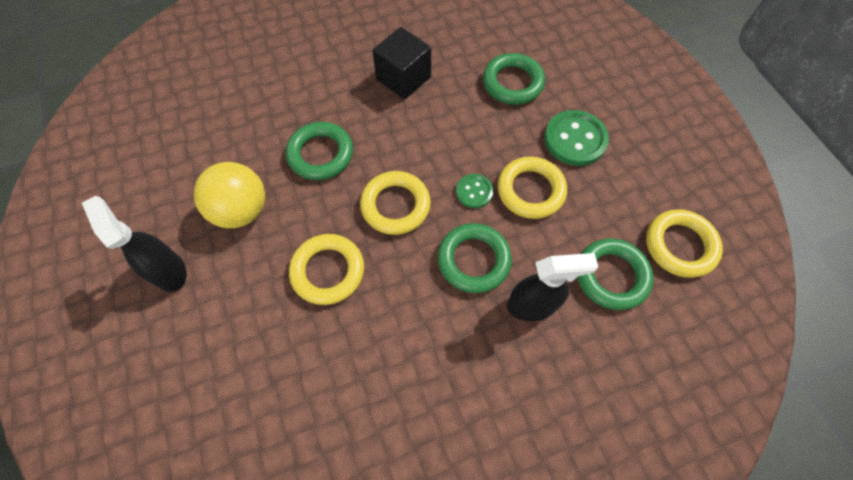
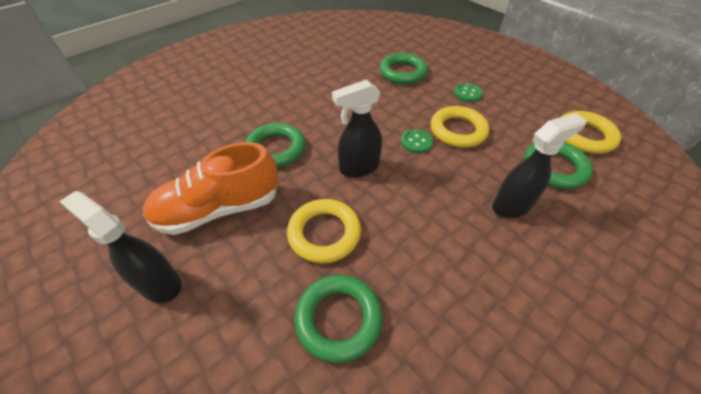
camera: 20 degrees left, 15 degrees down
yellow ball [194,162,265,228] -> orange shoe [142,142,278,235]
yellow ring [360,171,431,235] -> black spray bottle [332,79,382,177]
black cube [372,27,431,100] -> none
green ring [437,223,512,293] -> green ring moved to [294,275,383,363]
green button [544,110,609,166] -> green button [454,83,483,102], size x0.57

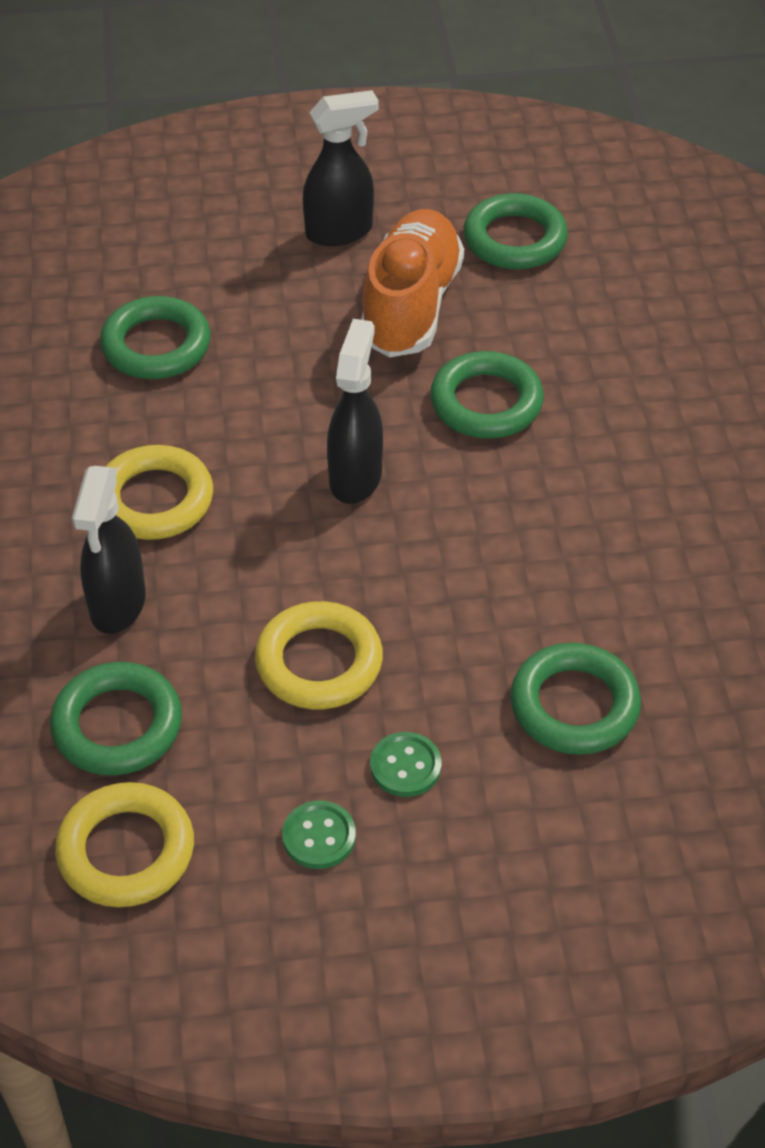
camera: 125 degrees right, 0 degrees up
yellow ring [287,199,361,264] -> yellow ring moved to [105,445,213,540]
green button [401,129,433,153] -> green button moved to [282,801,356,869]
none -> green ring [463,193,568,270]

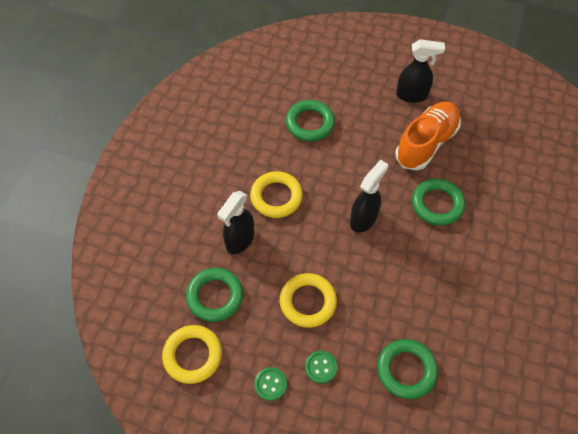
camera: 25 degrees right, 10 degrees up
green ring [463,193,568,270] -> none

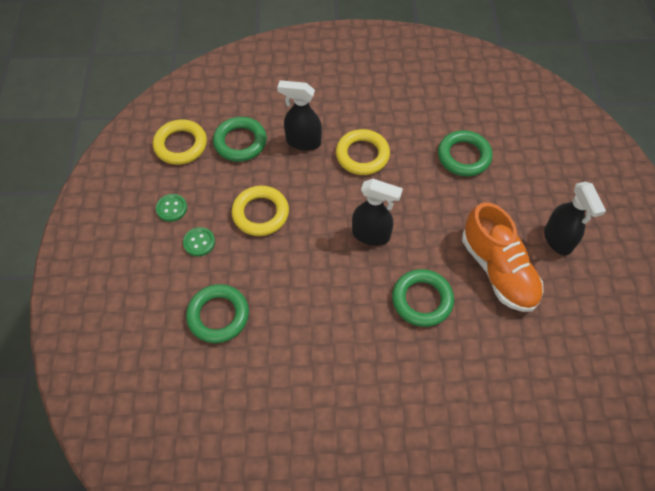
camera: 70 degrees right, 0 degrees up
orange shoe [395,102,461,170] -> orange shoe turned 45 degrees clockwise [462,202,543,312]

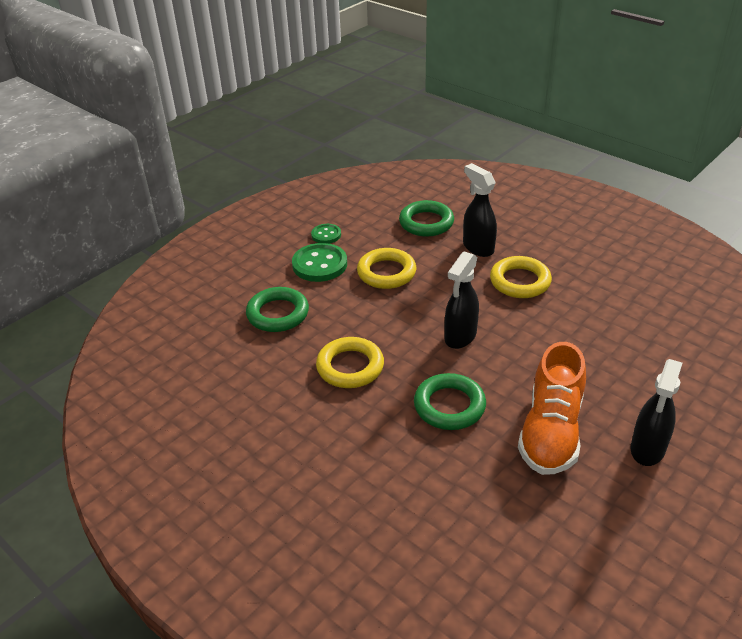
camera: 45 degrees right, 20 degrees down
yellow ring [153,120,207,165] -> yellow ring moved to [316,337,384,388]
green button [183,227,215,257] -> green button [292,243,347,282], size x1.76
black spray bottle [352,179,403,246] -> black spray bottle turned 60 degrees clockwise [444,251,479,349]
green ring [438,130,493,176] -> none

